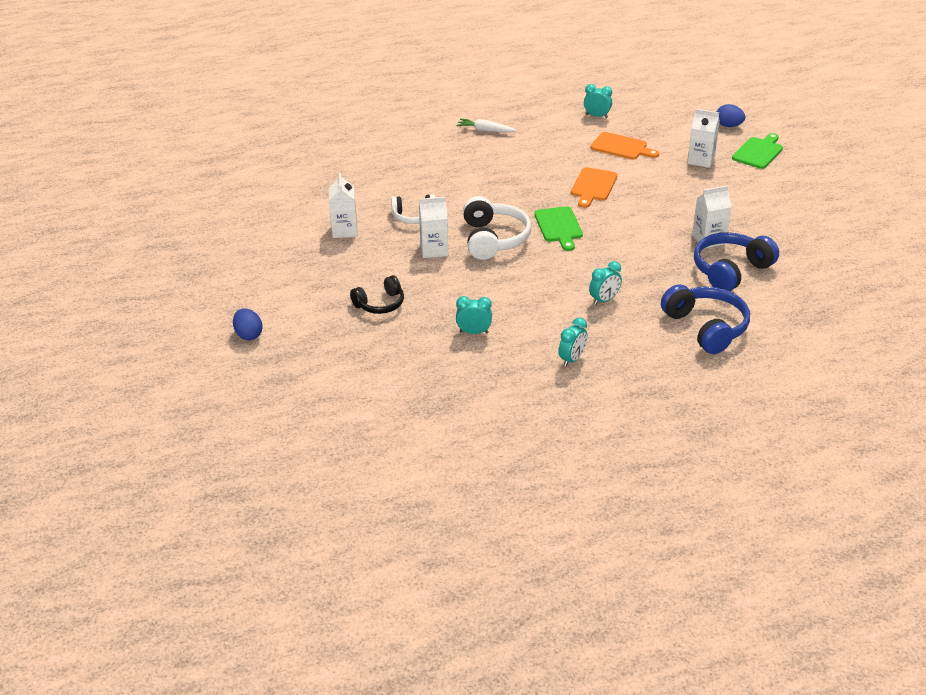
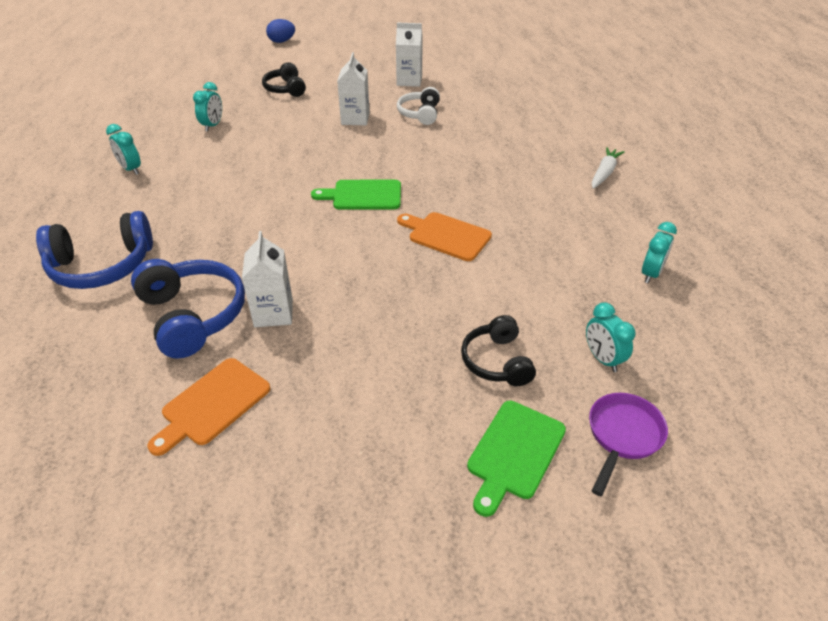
camera: 100 degrees right, 5 degrees up
white headphones [463,196,531,260] -> none
turquoise clock [589,261,622,305] -> turquoise clock moved to [586,302,636,372]
orange cutting board [591,132,659,159] -> orange cutting board moved to [147,358,270,456]
white carton [687,109,720,168] -> black headphones [461,315,536,386]
blue egg [717,104,745,127] -> purple pan [589,393,668,496]
green cutting board [732,133,783,169] -> green cutting board turned 75 degrees clockwise [467,401,566,517]

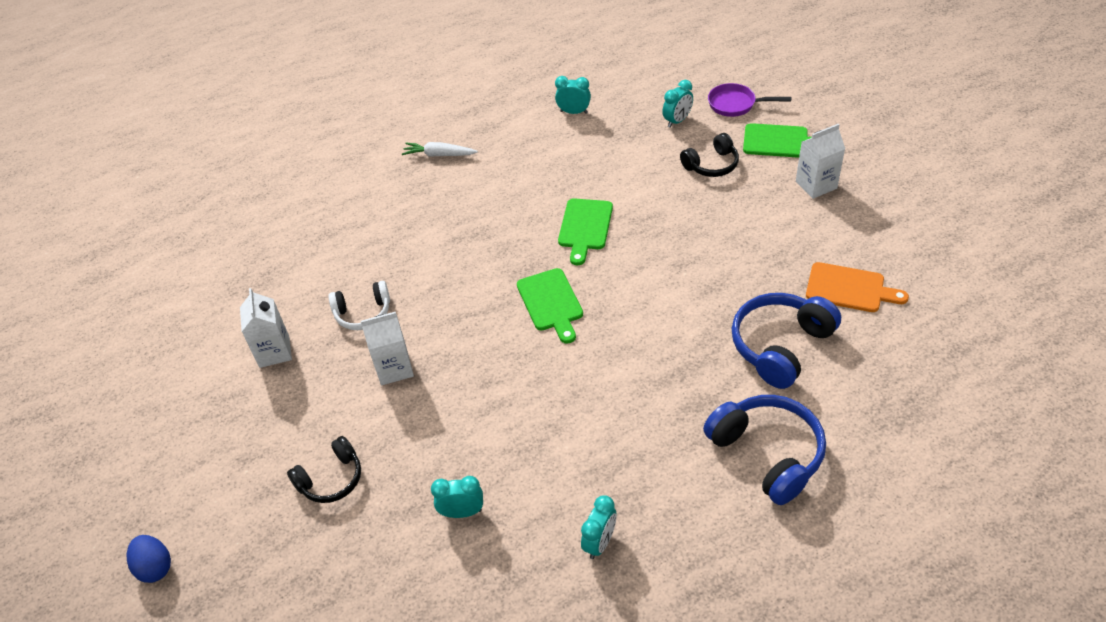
camera: 105 degrees left, 5 degrees up
white carton [242,231,293,327] -> white carton moved to [796,124,845,199]
orange cutting board [397,212,492,261] -> green cutting board [558,198,613,265]

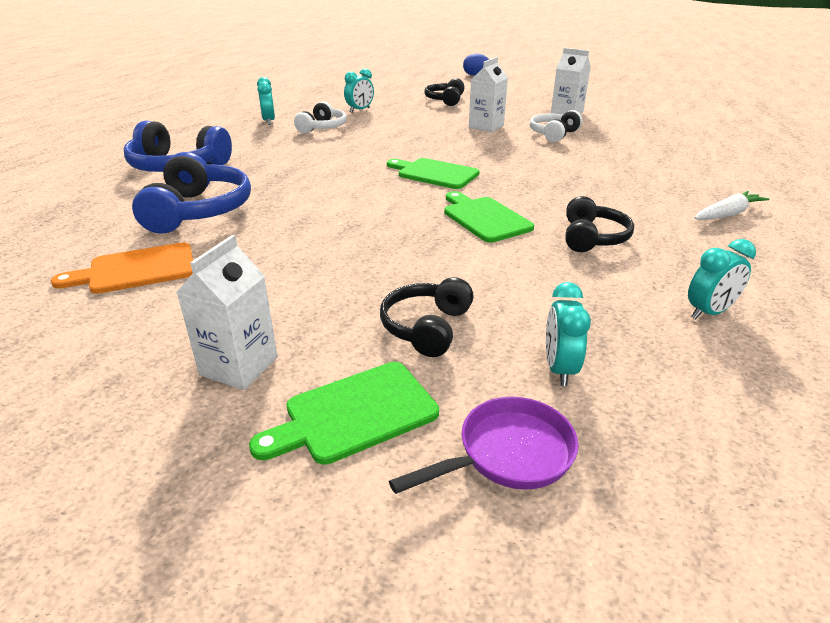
camera: 135 degrees right, 15 degrees down
none -> white headphones [294,101,347,134]
none -> black headphones [565,196,634,252]

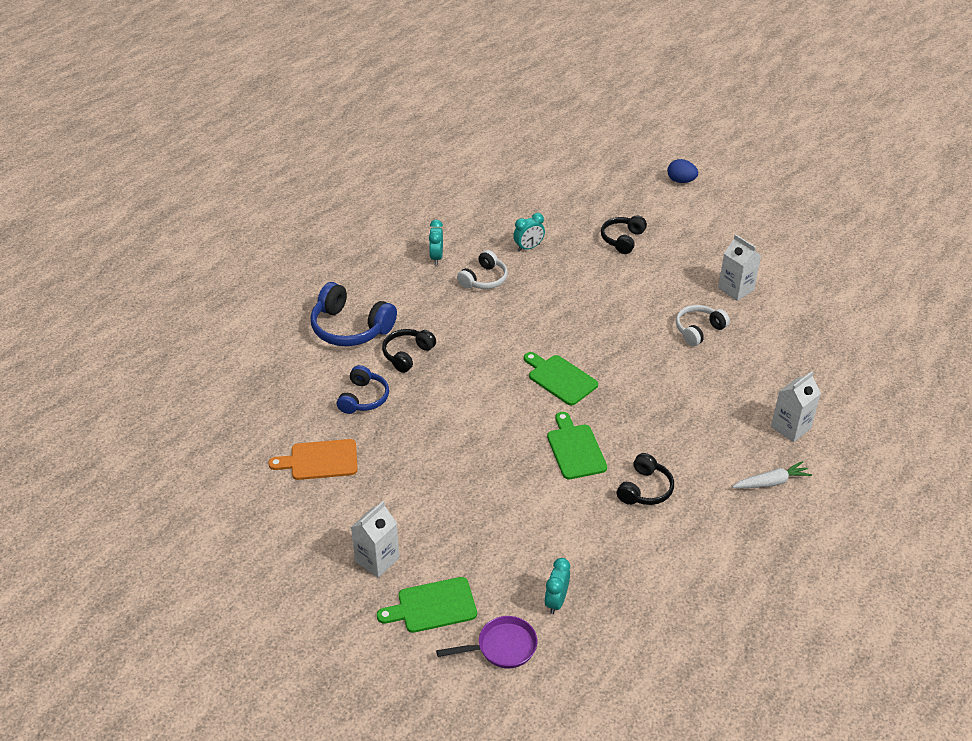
camera: 15 degrees right, 10 degrees up
blue headphones [132,152,251,234] -> blue headphones [337,365,389,414], size x0.62
black headphones [380,277,474,357] -> black headphones moved to [382,329,436,373]
white carton [469,57,508,132] -> white carton moved to [771,371,821,442]
turquoise clock [688,239,756,319] -> none

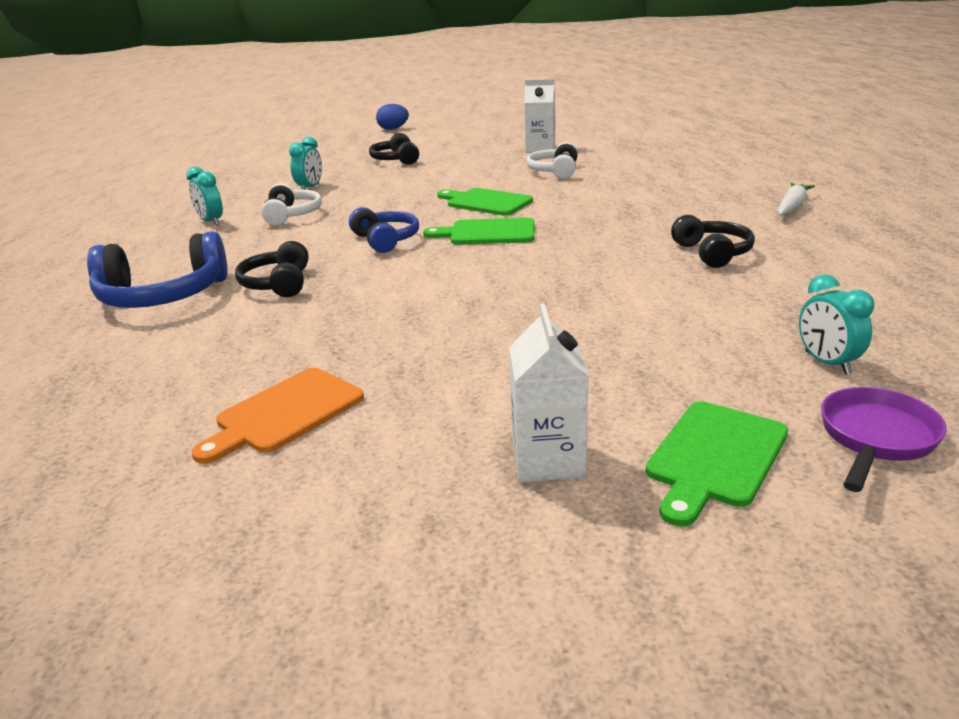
camera: 40 degrees left, 15 degrees down
blue headphones [337,365,389,414] -> blue headphones moved to [349,207,419,253]
green cutting board [547,412,607,479] -> green cutting board moved to [437,188,533,216]
white carton [771,371,821,442] -> none

